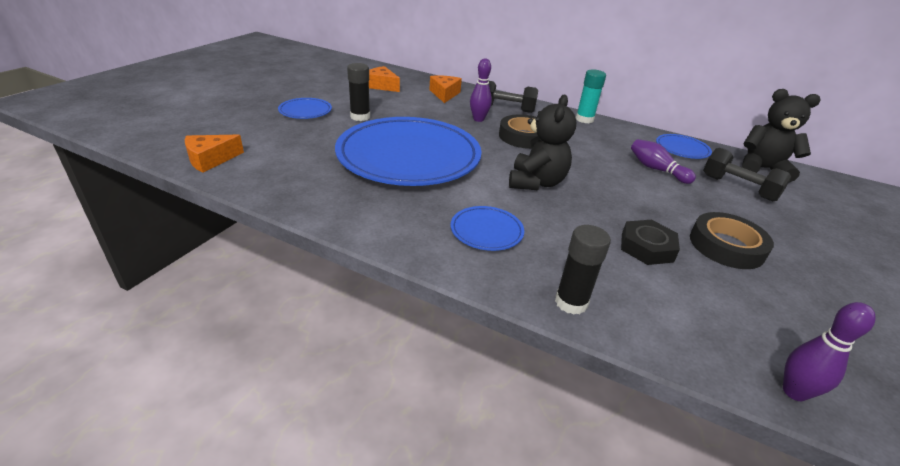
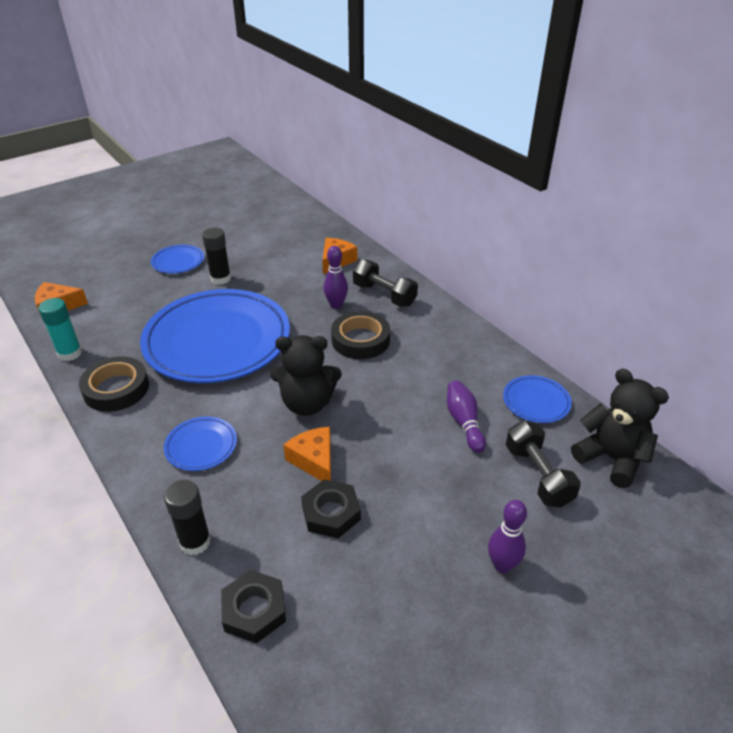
camera: 30 degrees right, 5 degrees up
orange cheese [369,66,400,92] -> orange cheese moved to [283,427,331,481]
black teddy bear [509,95,576,190] -> black teddy bear turned 45 degrees clockwise [270,335,341,416]
turquoise glue stick [576,69,606,123] -> turquoise glue stick moved to [38,298,82,361]
black tape [690,212,774,269] -> black tape moved to [79,356,149,412]
purple bowling pin [783,302,875,401] -> purple bowling pin moved to [488,500,527,573]
none -> black nut [221,570,286,644]

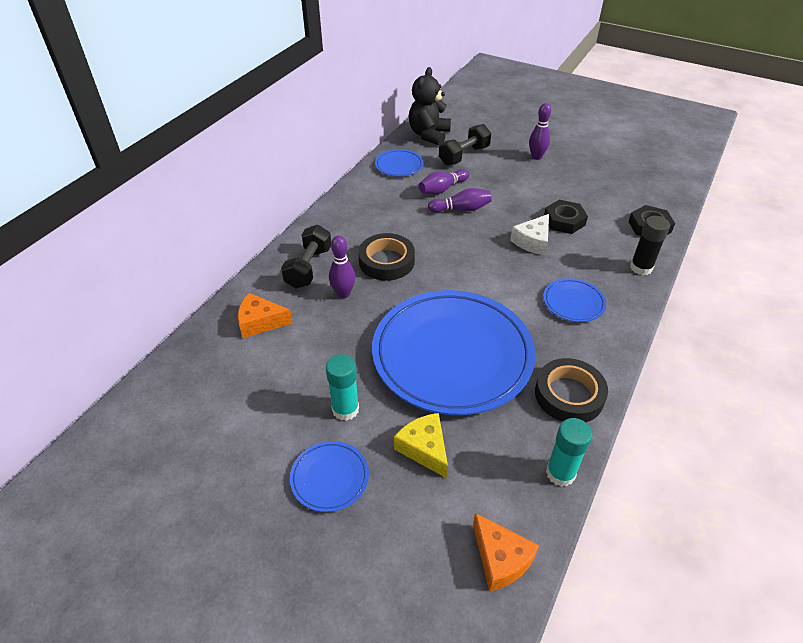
camera: 115 degrees left, 5 degrees up
black glue stick [202,228,231,285] -> turquoise glue stick [326,354,359,421]
black teddy bear [270,335,341,416] -> none
orange cheese [283,427,331,481] -> white cheese [510,214,549,255]
none -> yellow cheese [394,413,448,478]
none -> purple bowling pin [428,188,491,213]

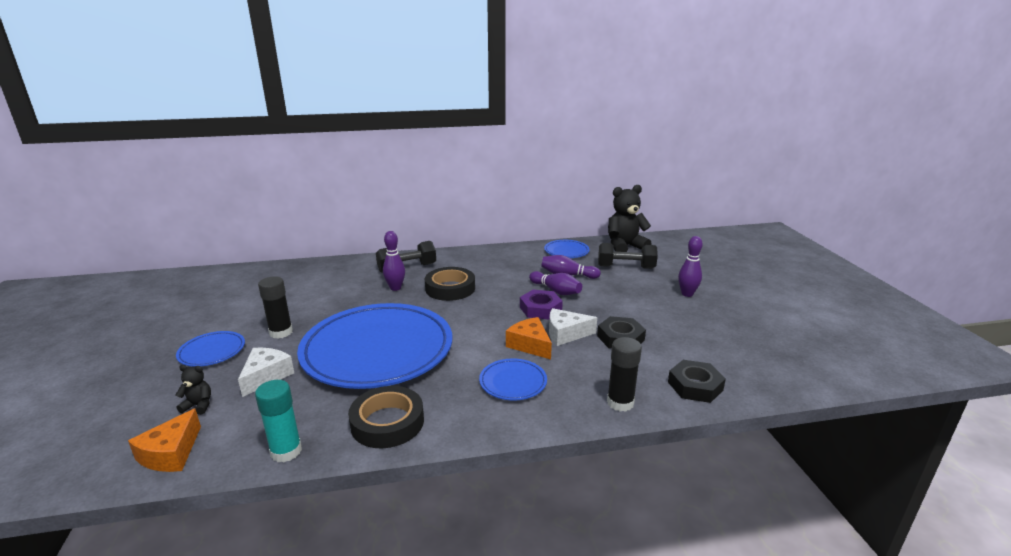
camera: 50 degrees right, 20 degrees down
orange cheese [238,293,293,338] -> orange cheese moved to [506,317,552,359]
turquoise glue stick [326,354,359,421] -> black glue stick [258,276,293,339]
yellow cheese [394,413,448,478] -> white cheese [238,348,294,397]
none -> black teddy bear [176,365,211,415]
none -> purple nut [520,290,563,319]

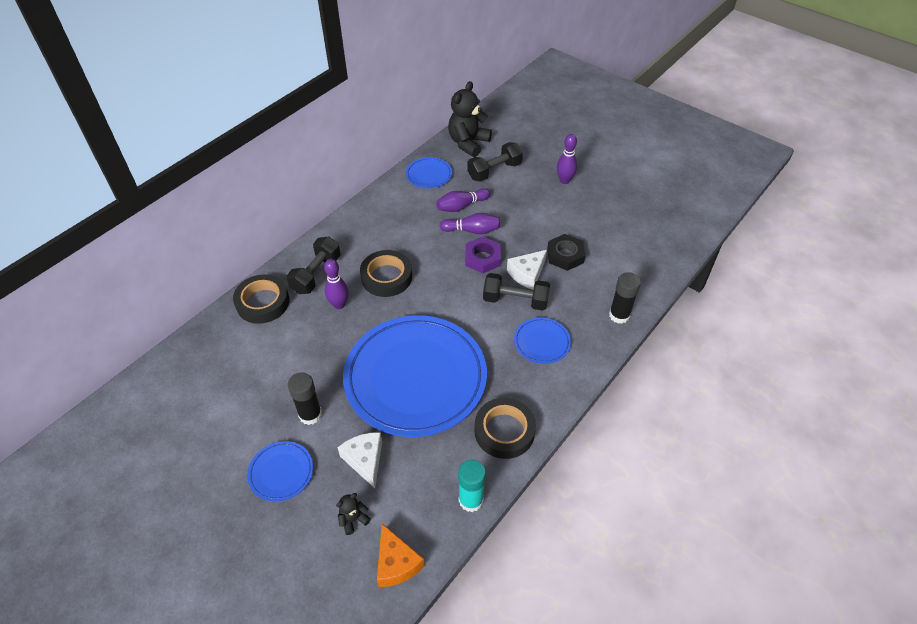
camera: 40 degrees left, 25 degrees up
orange cheese [506,317,552,359] -> black dumbbell [483,273,550,311]
black nut [668,360,726,403] -> none
none -> black tape [233,274,289,324]

